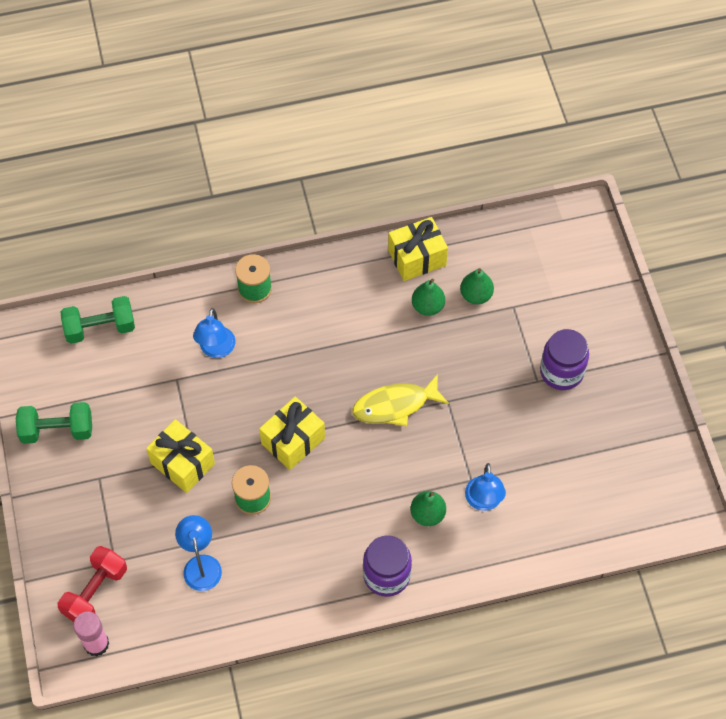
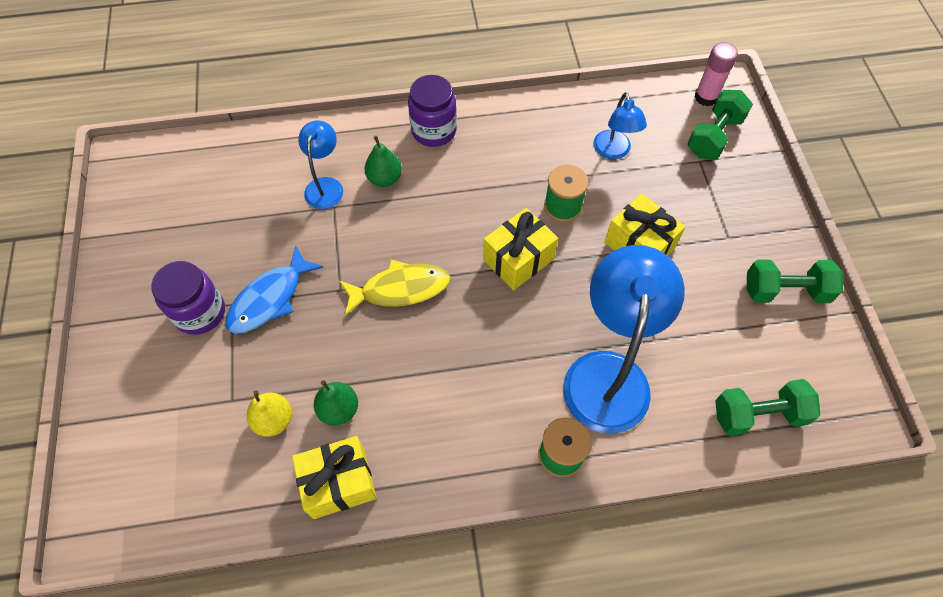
camera: 175 degrees left, 0 degrees up
red dumbbell [58,546,127,622] -> green dumbbell [688,90,753,160]
blue lamp [193,308,235,358] -> blue lamp [563,245,685,434], size x1.94
green pear [460,268,494,304] -> yellow pear [247,390,292,437]
none -> blue fish [225,245,324,334]

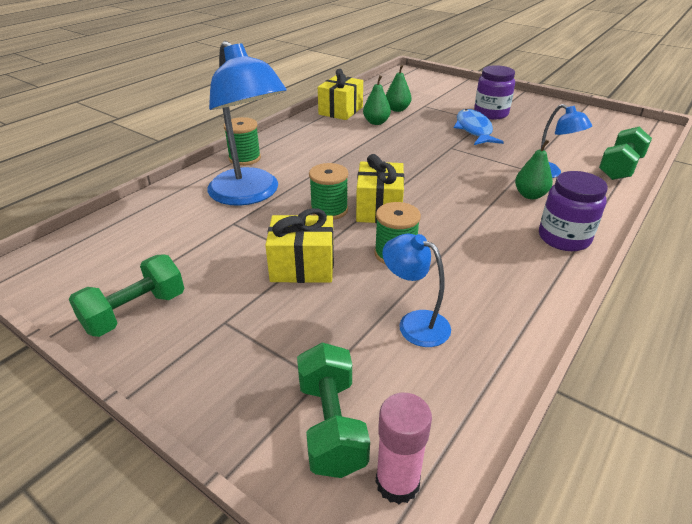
camera: 135 degrees right, 25 degrees down
yellow pear [247,390,292,437] -> green pear [386,65,411,112]
yellow fish [339,260,450,316] -> none
green dumbbell [715,379,820,436] -> green dumbbell moved to [599,127,652,180]
none -> green spool [309,163,348,220]

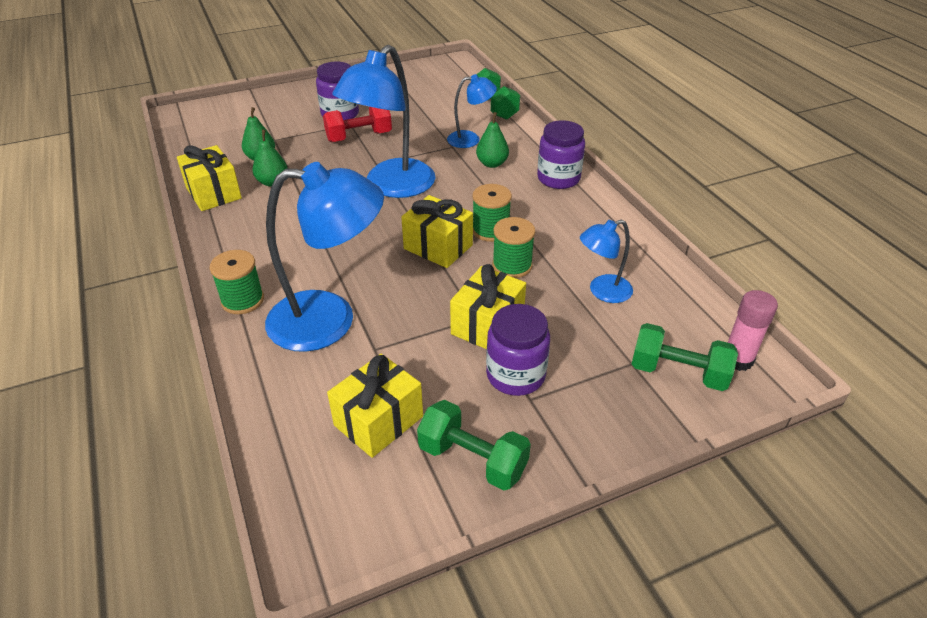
camera: 60 degrees left, 5 degrees up
green dumbbell [69,254,184,337] -> green dumbbell turned 45 degrees counterclockwise [417,400,531,491]
green spool [309,163,348,220] -> green spool moved to [472,184,512,242]
blue fish [454,109,504,145] -> red dumbbell [323,107,392,142]
none -> yellow gift [327,354,423,458]
none -> blue lamp [332,45,435,198]
none -> purple jar [486,304,550,396]

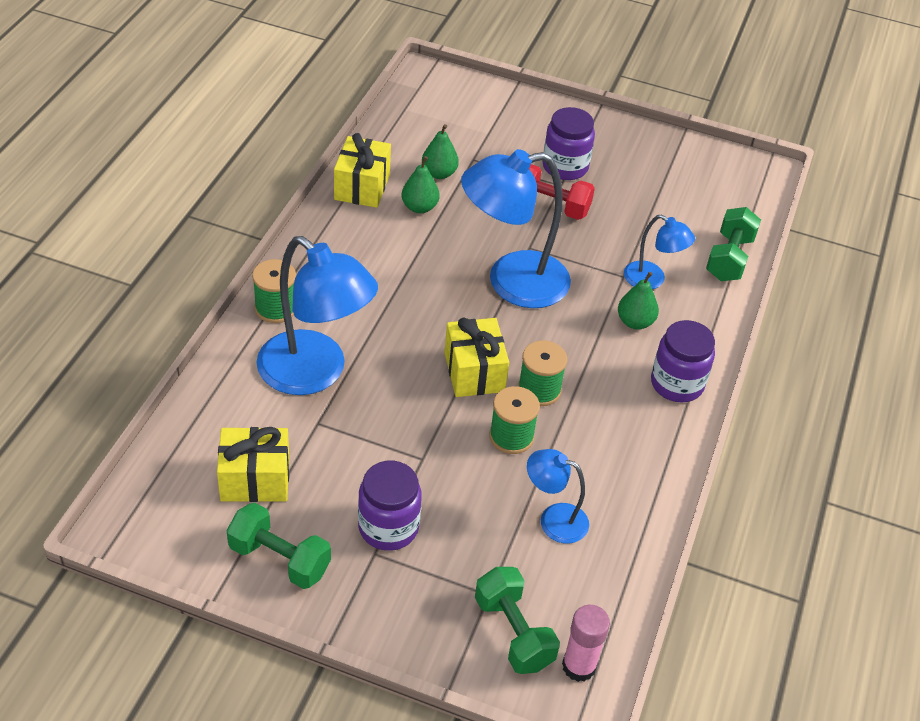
camera: 40 degrees right, 5 degrees up
green dumbbell [417,400,531,491] -> green dumbbell turned 45 degrees counterclockwise [227,503,331,589]
yellow gift [450,264,526,349] -> none

